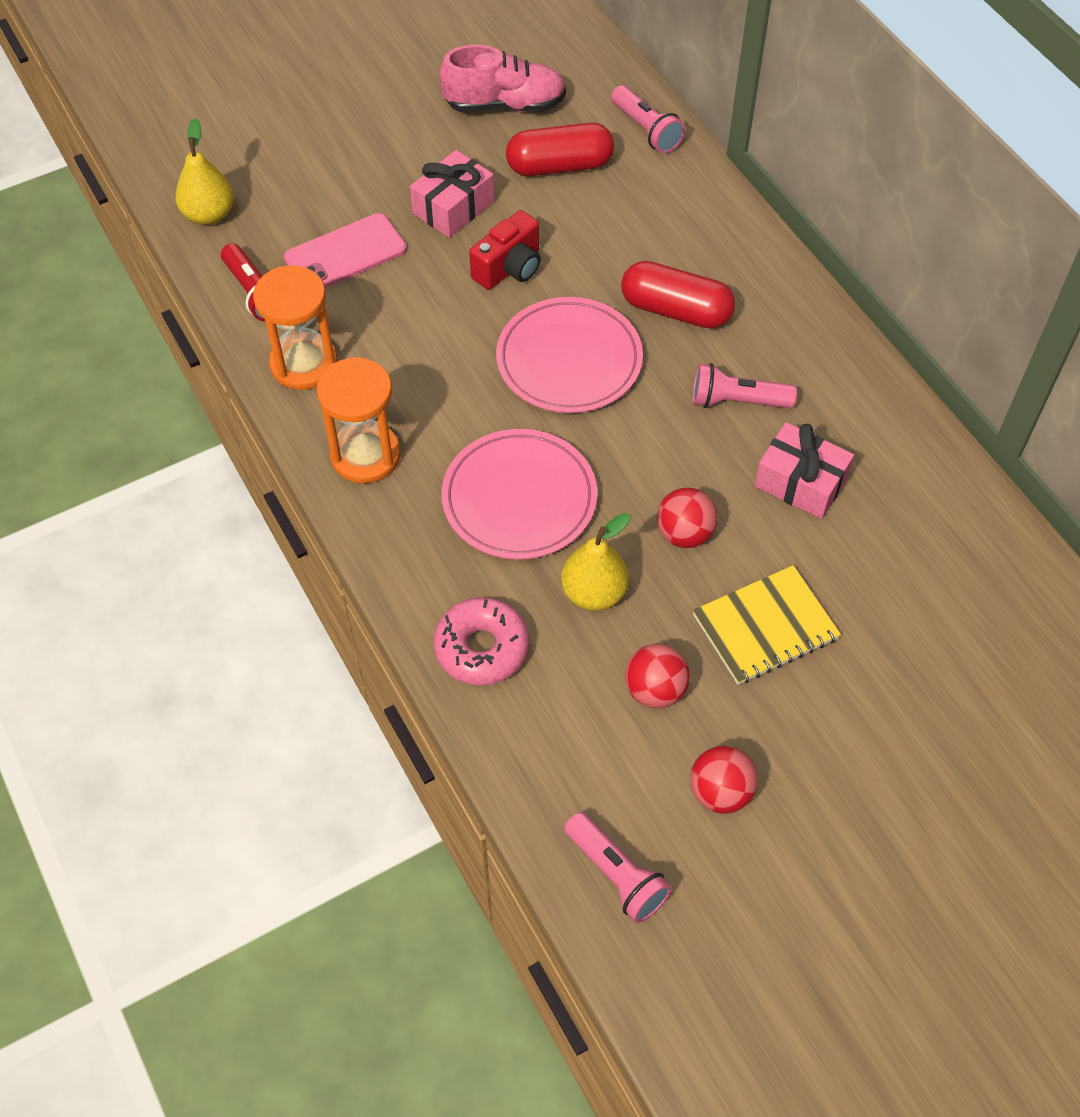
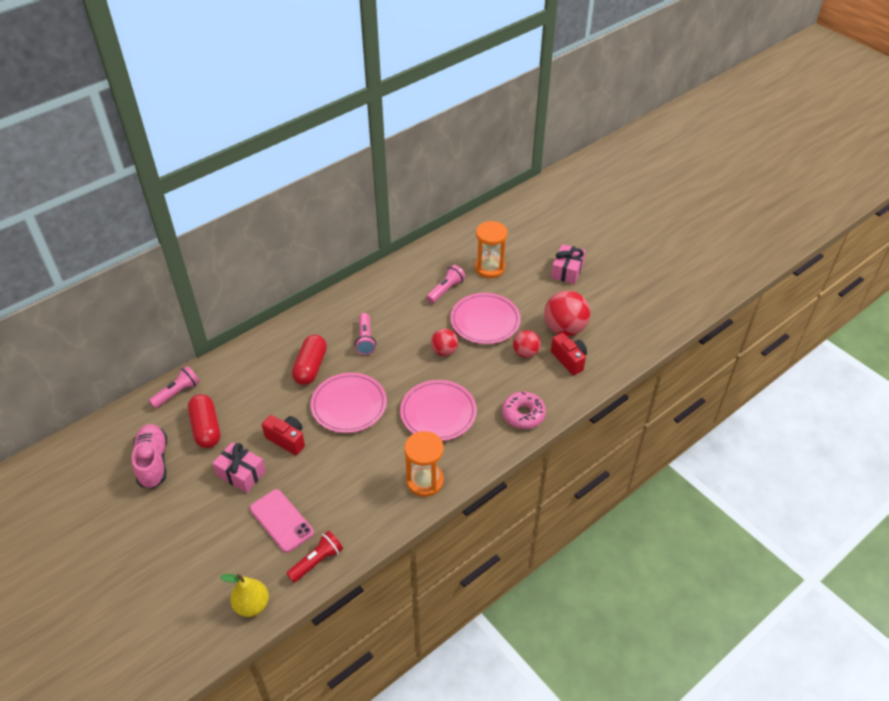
camera: 100 degrees left, 10 degrees down
orange hourglass [253,265,338,390] -> orange hourglass moved to [475,221,508,278]
yellow pear [561,513,630,611] -> none
pink flashlight [564,812,672,923] -> pink flashlight moved to [426,265,466,304]
red ball [690,746,758,814] -> red ball [544,291,590,336], size x1.68
yellow notebook [693,565,841,685] -> pink plate [451,293,521,344]
pink gift [754,422,854,519] -> pink gift moved to [551,244,586,284]
none -> red camera [551,333,587,375]

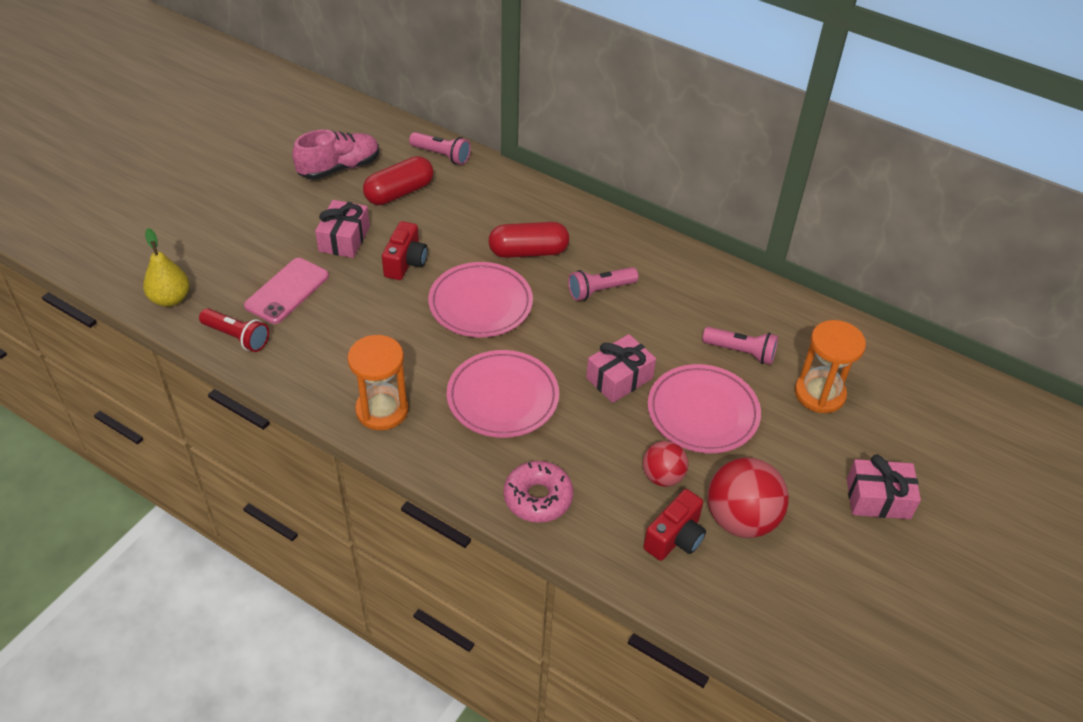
camera: 70 degrees right, 0 degrees up
red ball [431,329,458,356] -> pink gift [586,334,656,403]

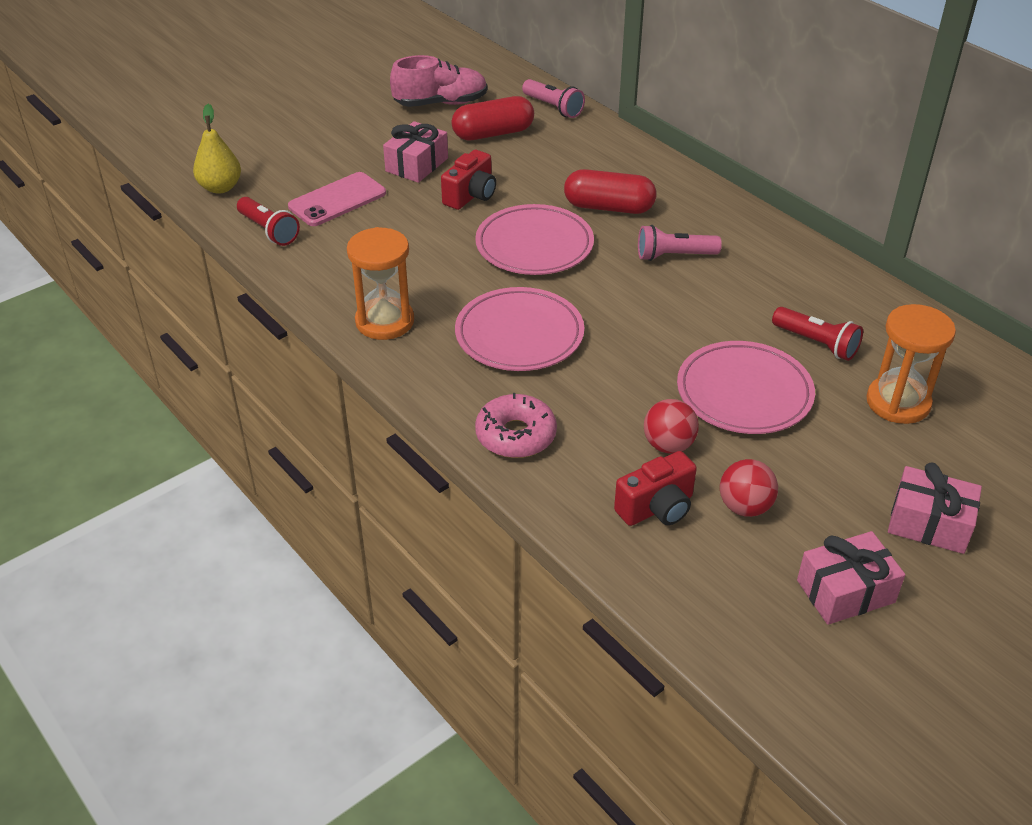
camera: 20 degrees right, 5 degrees down
pink gift [586,334,656,403] -> pink gift moved to [797,531,905,625]
pink flashlight [702,327,778,365] -> red flashlight [772,307,863,361]
red ball [708,457,789,538] -> red ball [720,459,778,517], size x0.59

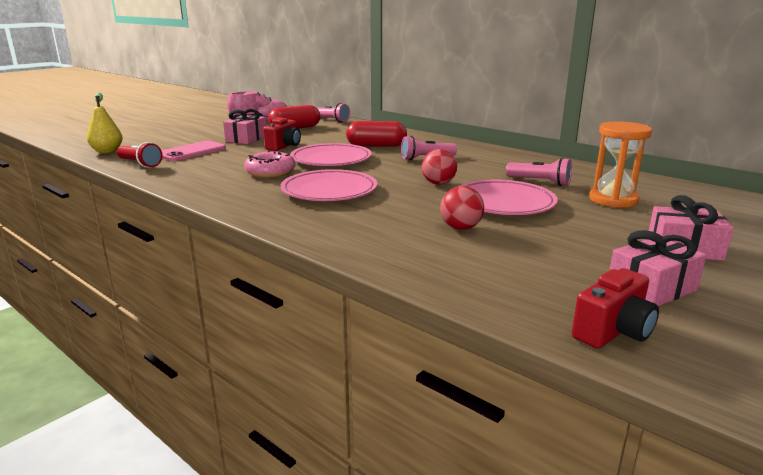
camera: 10 degrees left, 20 degrees down
orange hourglass [347,227,414,340] -> none
pink donut [475,393,557,458] -> pink donut moved to [244,150,296,178]
red camera [614,451,697,526] -> red camera moved to [572,268,659,349]
red ball [720,459,778,517] -> red ball moved to [422,149,457,185]
red flashlight [772,307,863,361] -> pink flashlight [506,158,572,186]

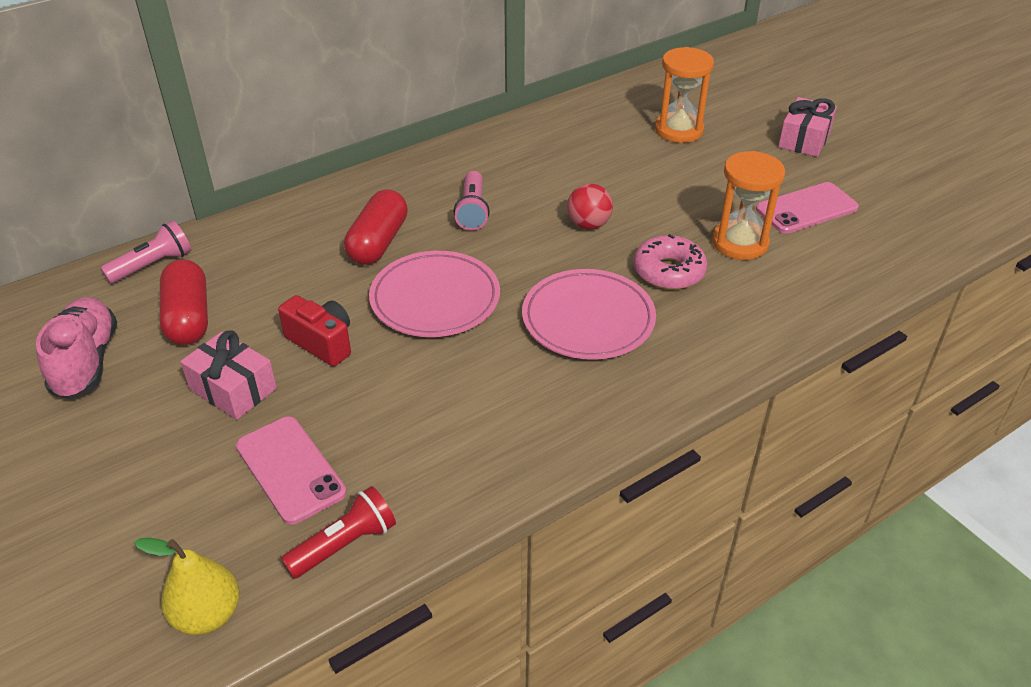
camera: 75 degrees left, 20 degrees up
pink donut [244,150,296,178] -> pink donut moved to [634,234,707,290]
red ball [440,186,484,230] -> orange hourglass [712,151,785,260]
pink plate [458,180,558,215] -> none
pink flashlight [506,158,572,186] -> none
red camera [572,268,659,349] -> none
pink gift [610,230,706,306] -> none
none -> pink phone [756,182,859,234]

